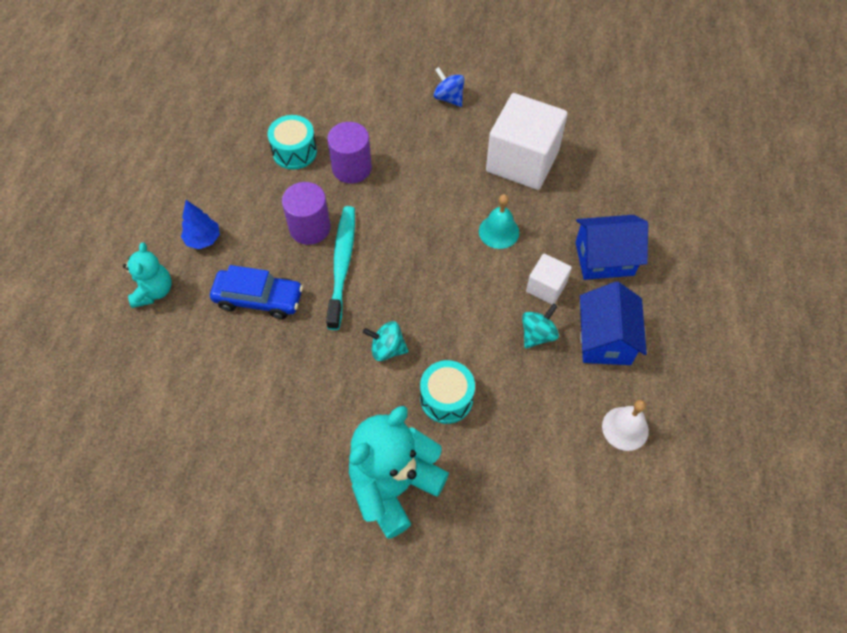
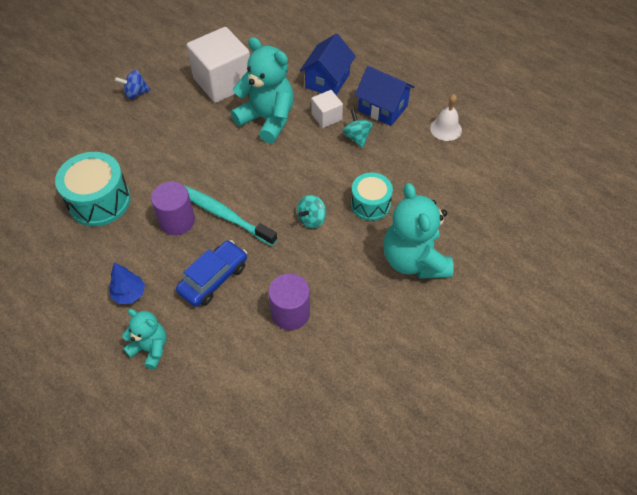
camera: 60 degrees left, 5 degrees down
turquoise drum [267,115,317,170] -> turquoise drum [55,152,130,226], size x1.54
purple cylinder [327,122,372,184] -> purple cylinder moved to [268,274,310,330]
turquoise bell [479,194,519,249] -> turquoise teddy bear [231,37,294,144]

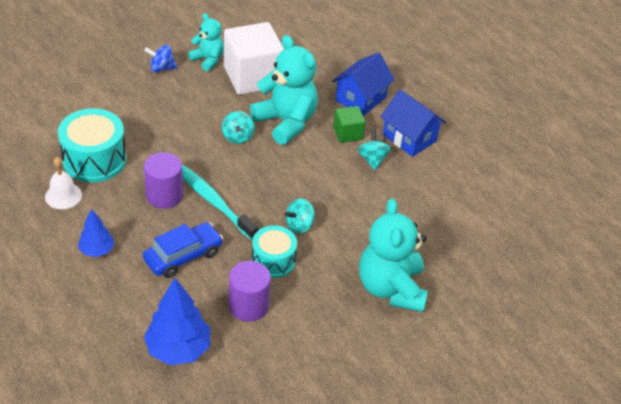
camera: 10 degrees right, 10 degrees down
turquoise teddy bear [122,309,167,370] -> turquoise teddy bear moved to [188,13,224,71]
white cube [311,90,343,128] -> green cube [333,106,366,143]
turquoise drum [351,173,393,221] -> turquoise drum moved to [252,225,297,278]
white bell [430,94,462,141] -> white bell moved to [45,157,82,209]
none -> blue tree [144,278,210,365]
none -> turquoise spinning top [222,111,255,144]

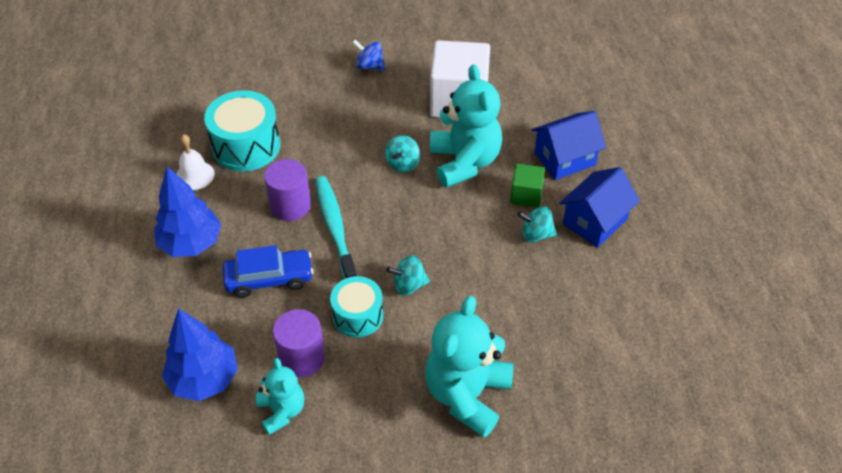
camera: 30 degrees right, 5 degrees up
blue tree [78,209,114,257] -> blue tree [154,167,221,257], size x1.71
turquoise teddy bear [188,13,224,71] -> turquoise teddy bear moved to [256,358,304,435]
turquoise spinning top [358,130,391,170] -> turquoise spinning top turned 105 degrees counterclockwise [517,206,557,242]
blue house [380,90,446,157] -> blue house turned 60 degrees clockwise [559,167,640,247]

